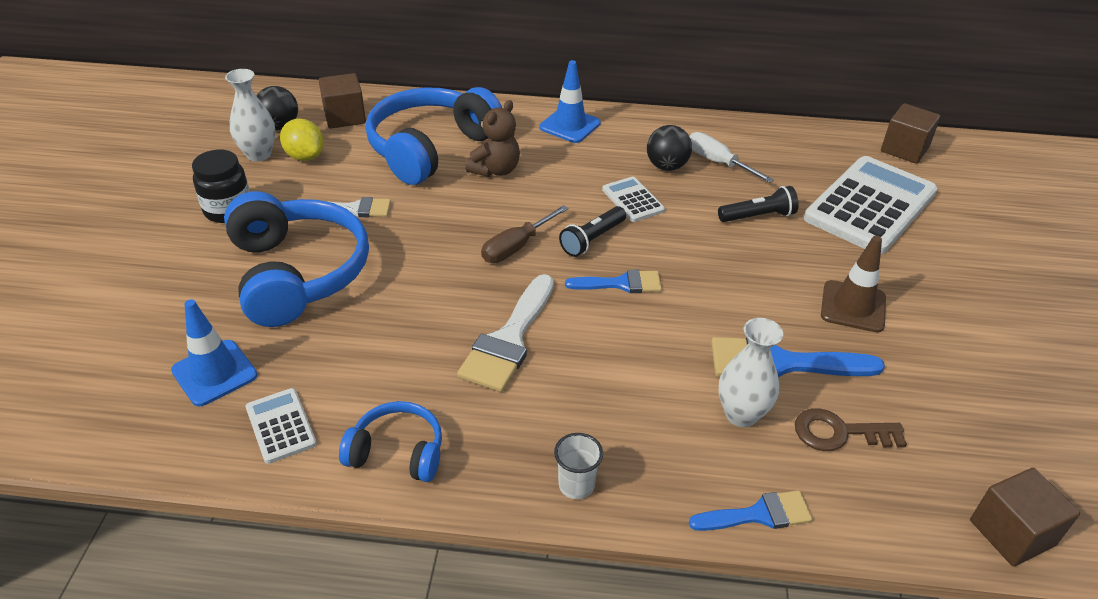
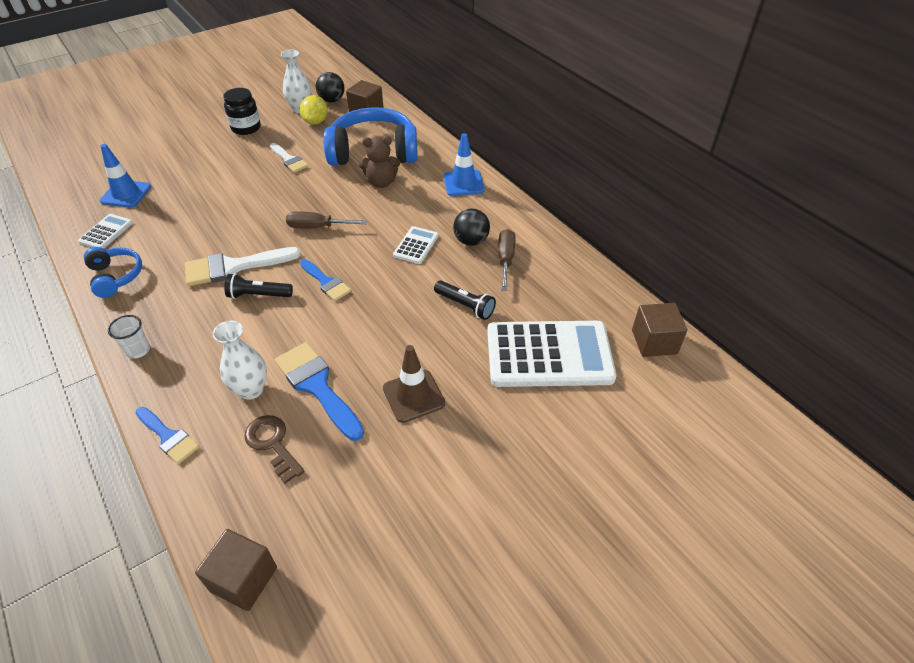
camera: 50 degrees right, 5 degrees up
blue headphones [224,191,369,327] -> none
black flashlight [559,206,626,257] -> black flashlight moved to [224,273,293,299]
white screwdriver [689,132,774,183] -> brown screwdriver [498,229,516,291]

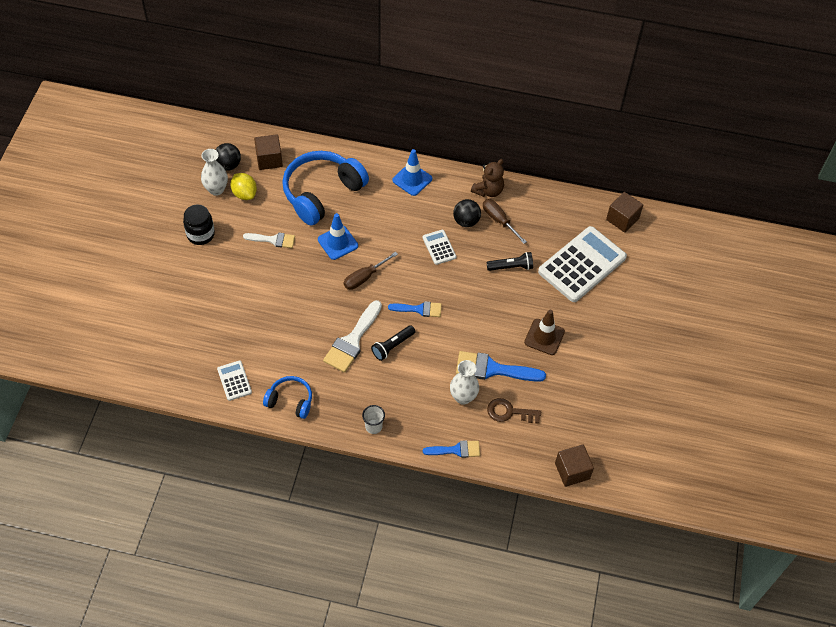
camera: 45 degrees left, 10 degrees up
blue traffic cone [100,144,151,207] -> blue traffic cone moved to [318,213,358,260]
brown teddy bear [359,136,400,188] -> brown teddy bear moved to [471,159,504,197]

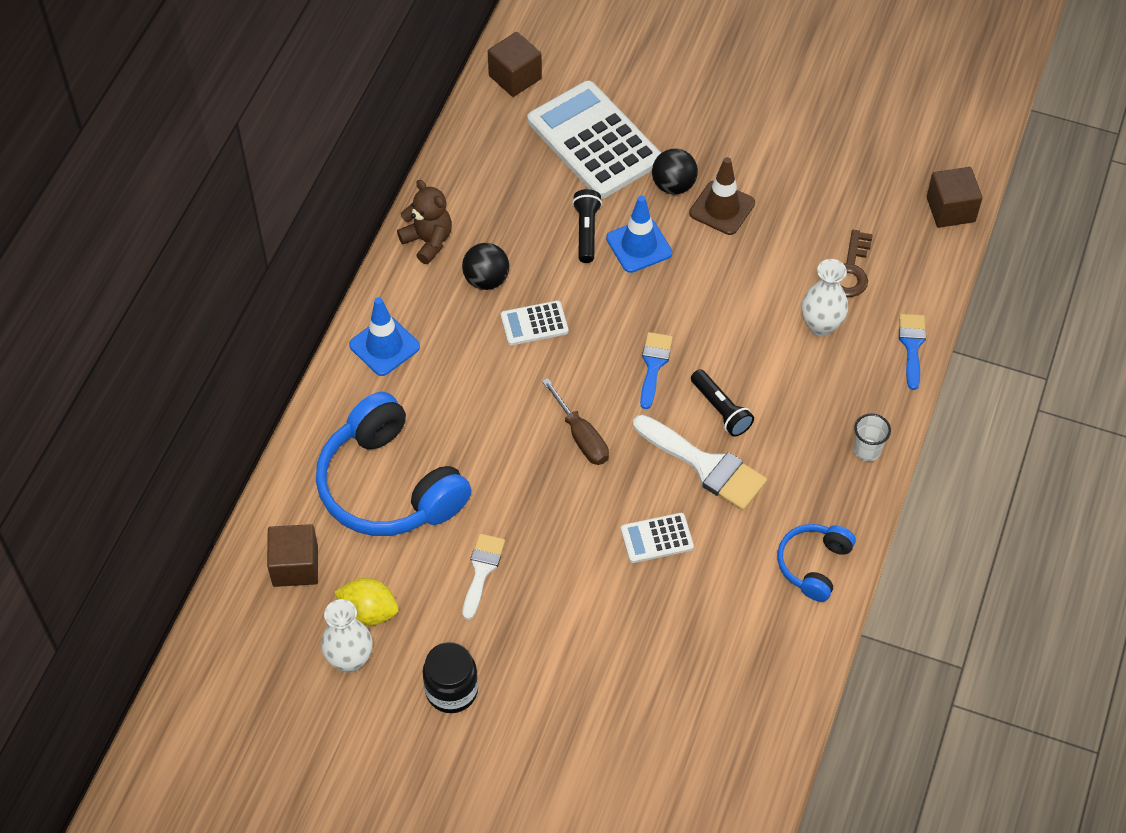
camera: 80 degrees left, 0 degrees up
black ball [215,143,241,171] -> black ball moved to [652,148,698,195]
white calculator [217,360,252,401] -> white calculator moved to [621,513,694,563]
yellow lemon [230,173,257,200] -> yellow lemon turned 45 degrees clockwise [334,578,399,626]
blue traffic cone [318,213,358,260] -> blue traffic cone moved to [606,195,672,273]
blue brush [456,351,546,382] -> none
brown screwdriver [483,199,527,244] -> none

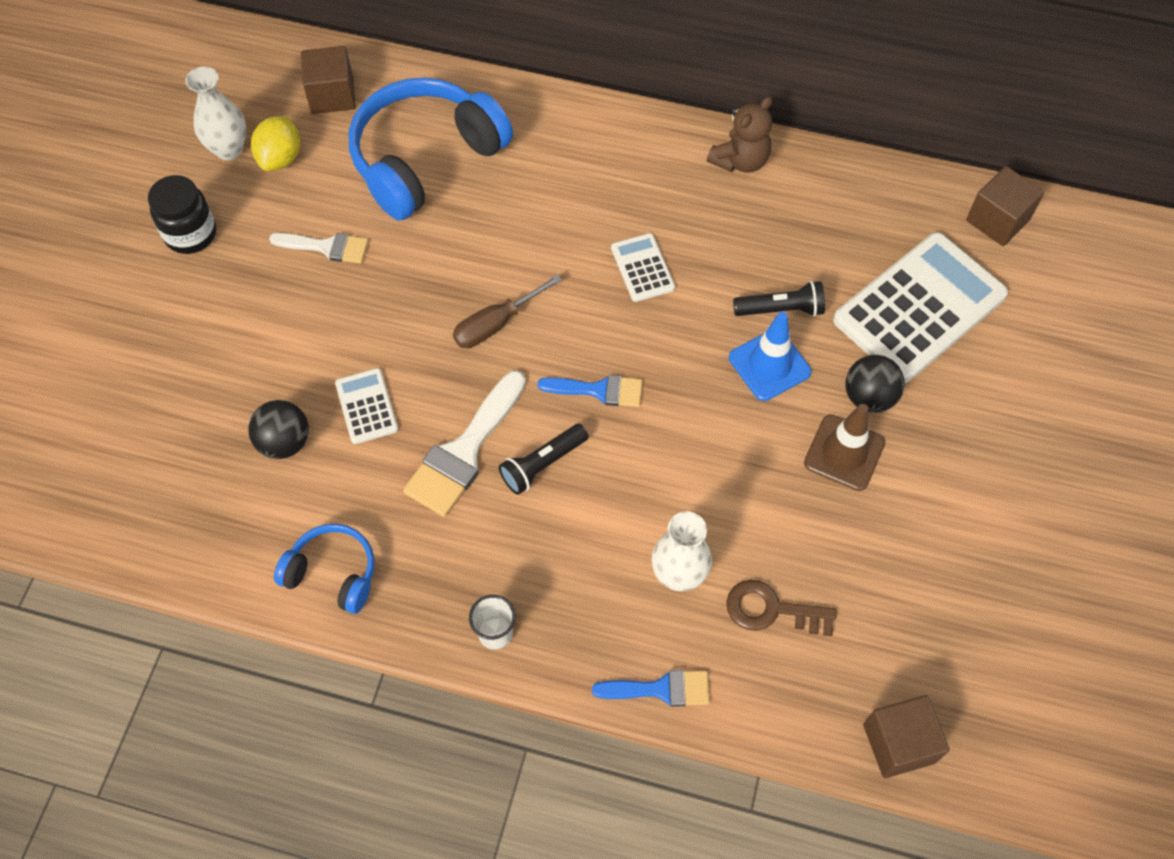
camera: 85 degrees right, 5 degrees up
blue traffic cone [349,297,420,376] -> none
black ball [462,243,509,290] -> black ball moved to [248,400,309,459]

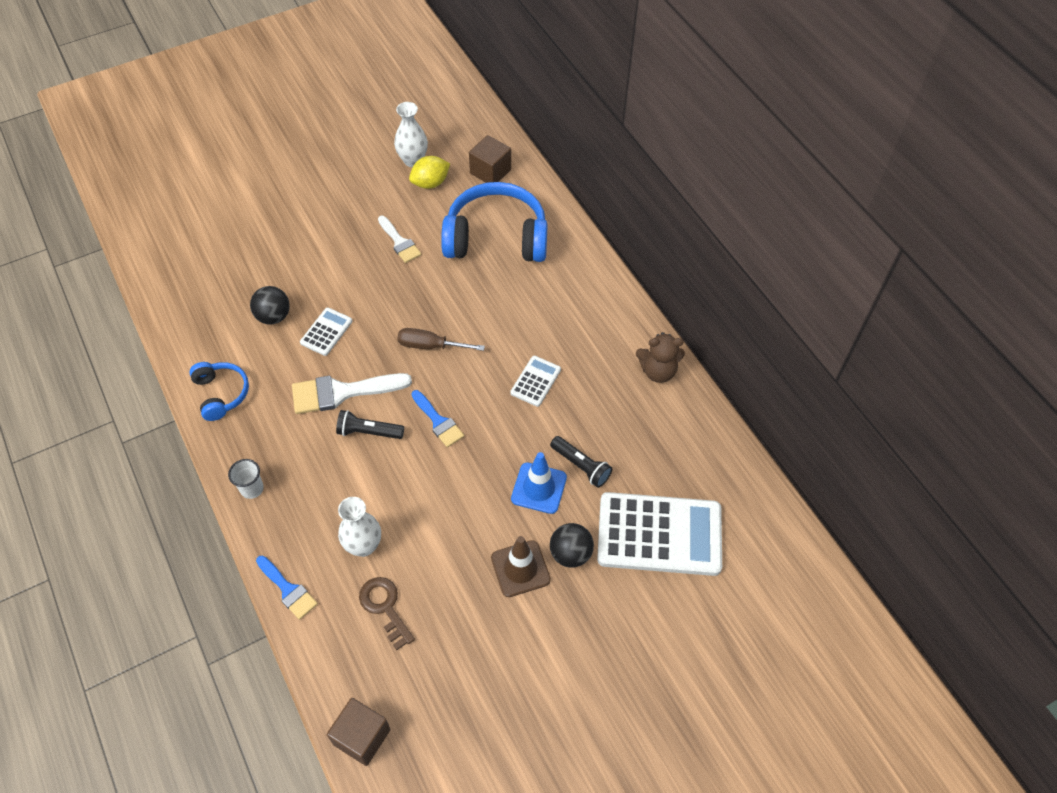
camera: 45 degrees right, 5 degrees down
black jar [148,175,216,254] -> none
brown cube [966,166,1044,246] -> none

